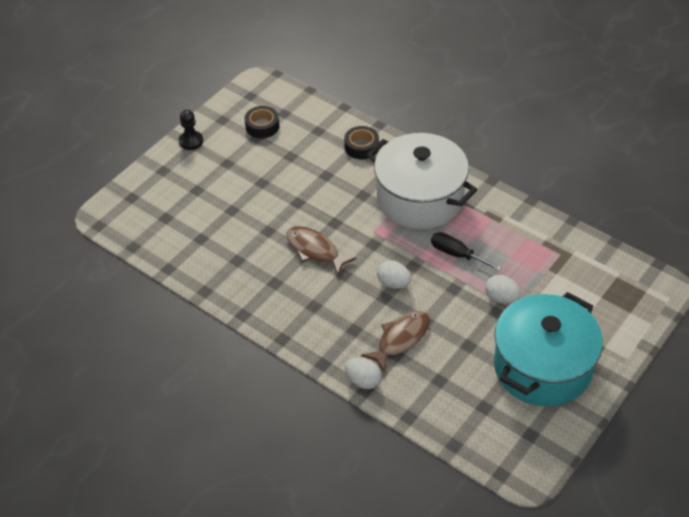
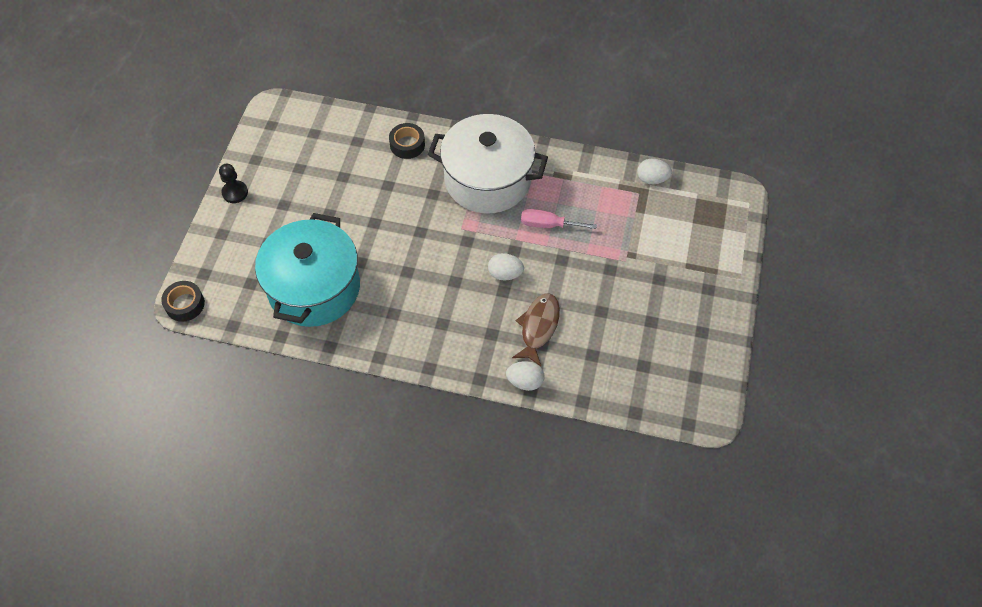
camera: 25 degrees left, 10 degrees up
black tape [245,106,279,138] -> black tape moved to [161,281,205,322]
brown fish [286,226,356,276] -> none
black screwdriver [431,232,502,271] -> pink screwdriver [521,209,597,229]
white egg [485,275,521,304] -> white egg moved to [637,158,672,184]
turquoise pot [494,292,603,407] -> turquoise pot moved to [255,213,360,327]

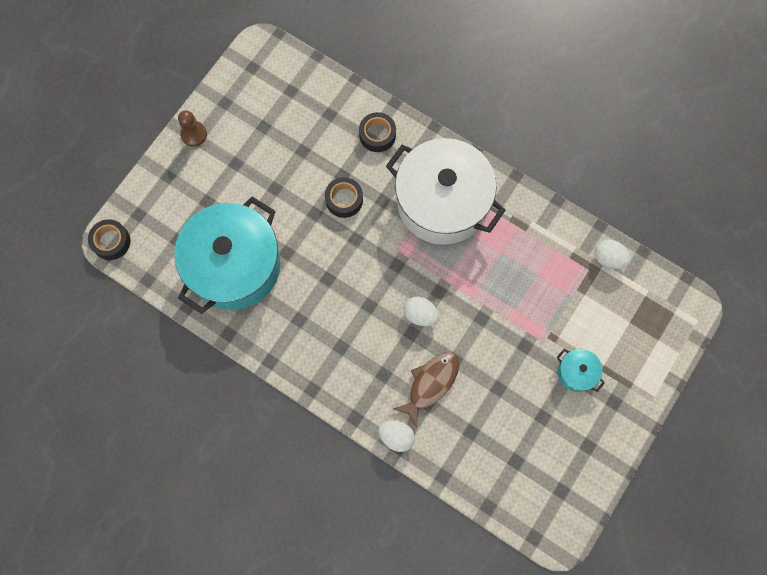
camera: 20 degrees right, 15 degrees up
black pawn [219,164,248,203] -> brown pawn [178,110,207,147]
pink screwdriver [521,209,597,229] -> none
none -> black tape [325,177,363,218]
none -> turquoise pot [557,349,605,392]

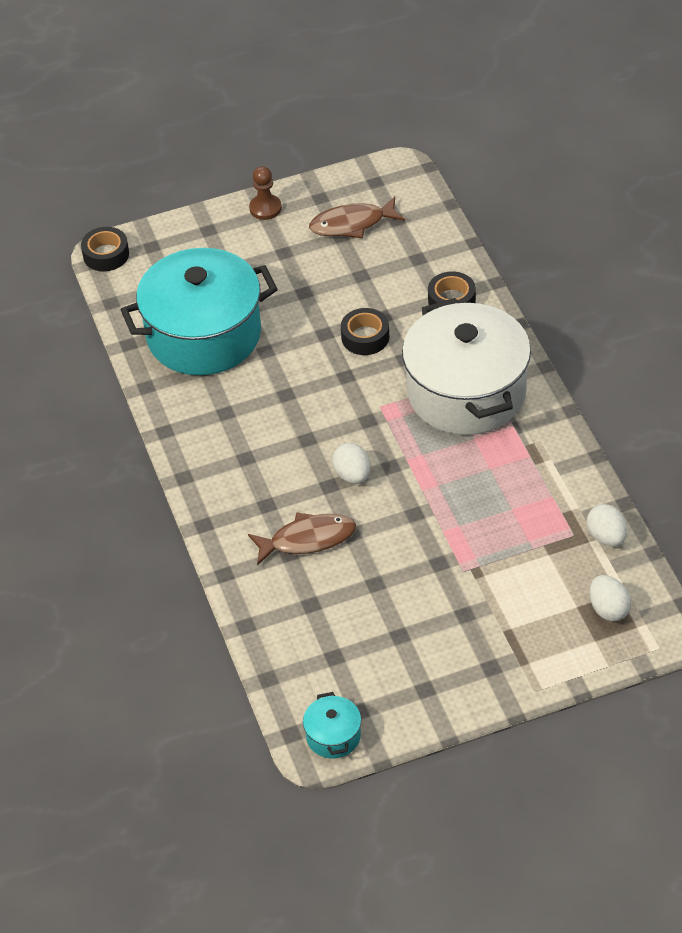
camera: 40 degrees right, 25 degrees down
white egg [378,420,415,452] -> white egg moved to [590,575,631,621]
turquoise pot [557,349,605,392] -> turquoise pot moved to [303,692,361,759]
none -> brown fish [309,197,405,238]

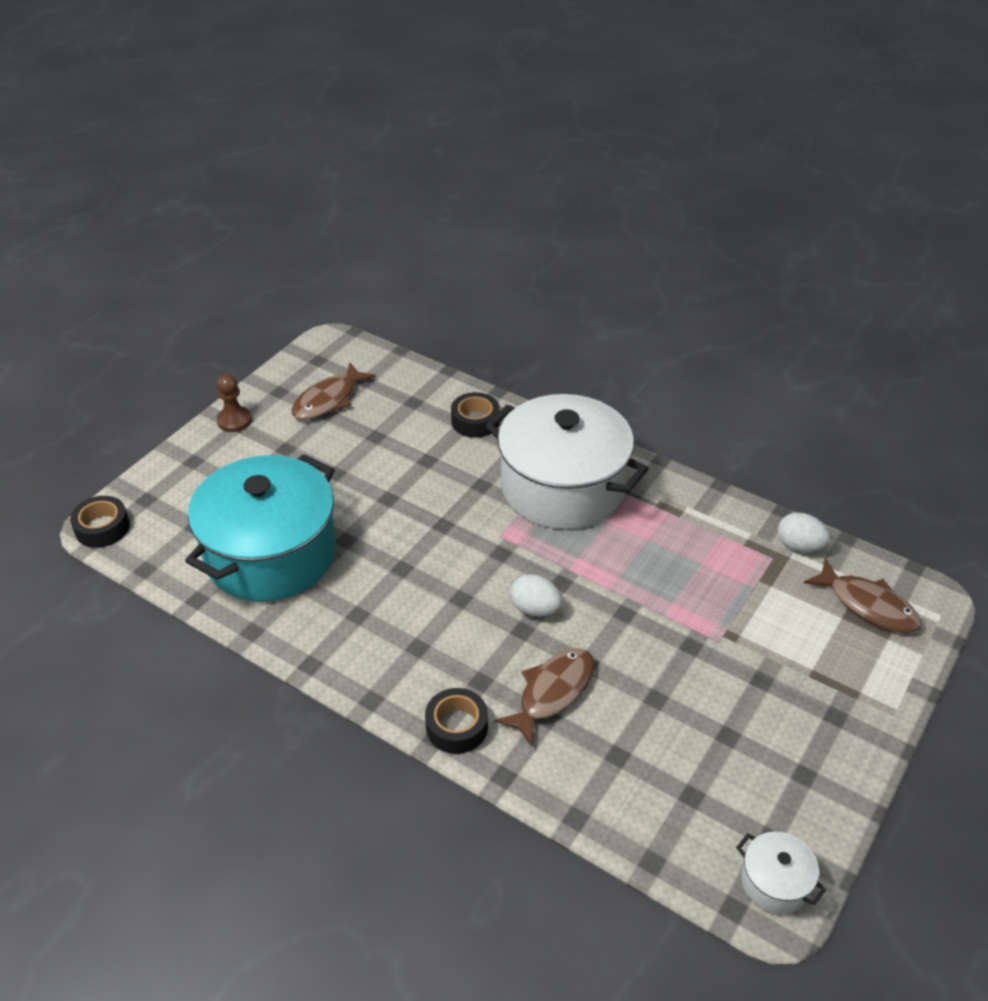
camera: 40 degrees left, 5 degrees down
turquoise pot [303,692,361,759] -> white pot [736,831,826,914]
black tape [341,308,389,355] -> black tape moved to [425,688,488,754]
white egg [590,575,631,621] -> brown fish [804,558,922,633]

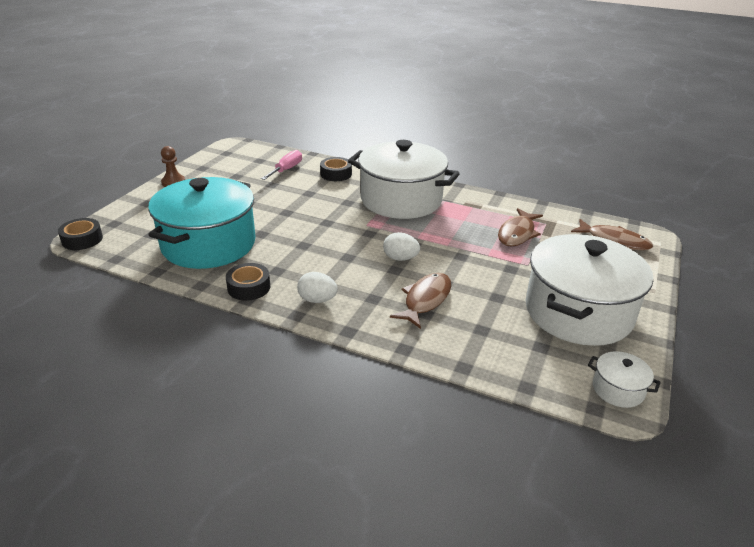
camera: 10 degrees left, 10 degrees down
brown fish [292,363,376,420] -> brown fish moved to [498,208,543,247]
black tape [425,688,488,754] -> black tape moved to [226,263,270,301]
white egg [778,513,830,552] -> white egg moved to [297,272,338,303]
none -> pink screwdriver [261,150,302,180]
none -> white pot [526,234,653,346]

